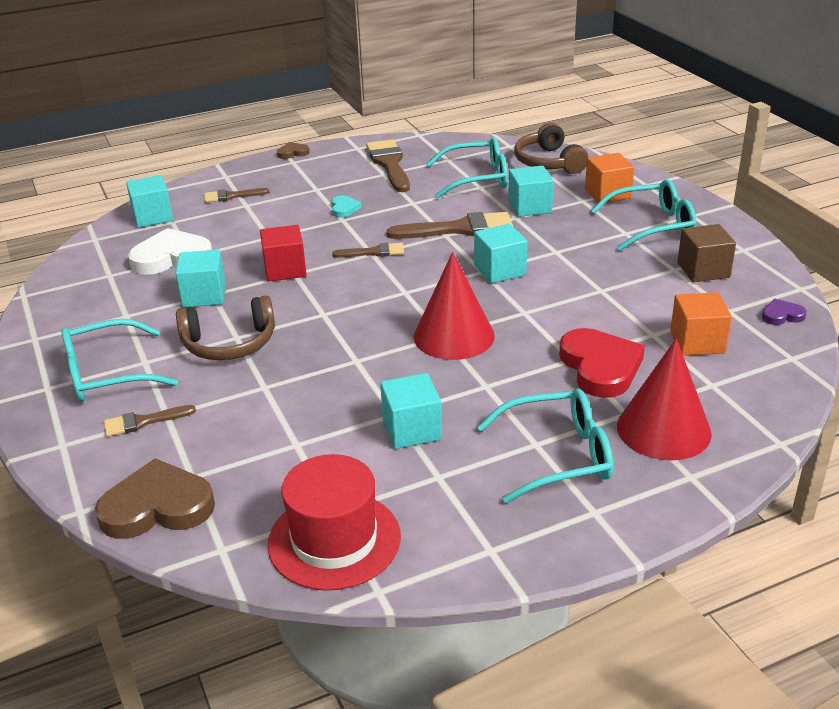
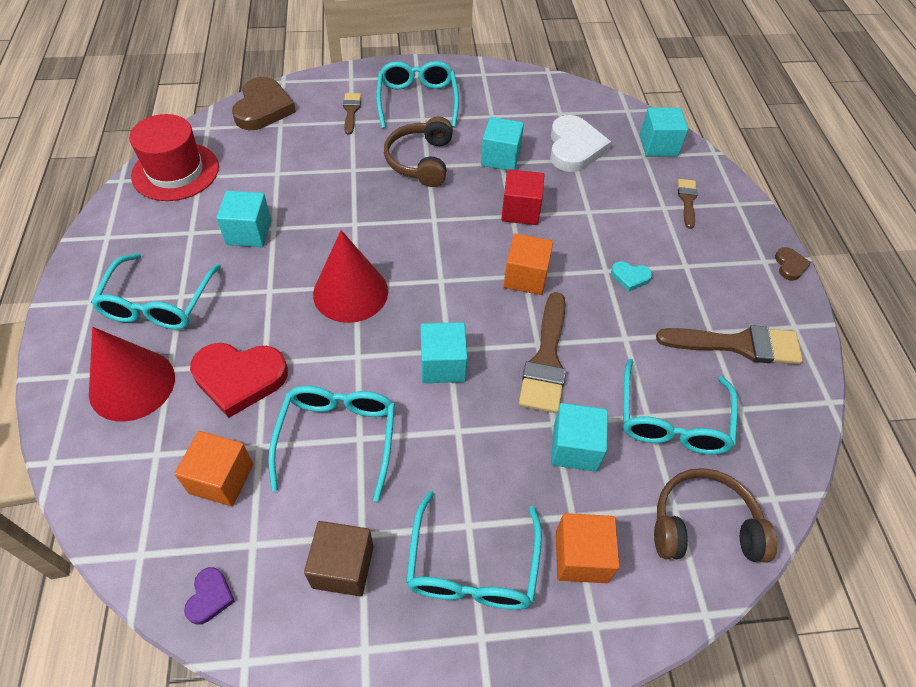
camera: 105 degrees right, 20 degrees up
brown brush [332,243,404,258] -> orange cube [504,233,553,295]
none -> turquoise glasses [268,386,395,502]

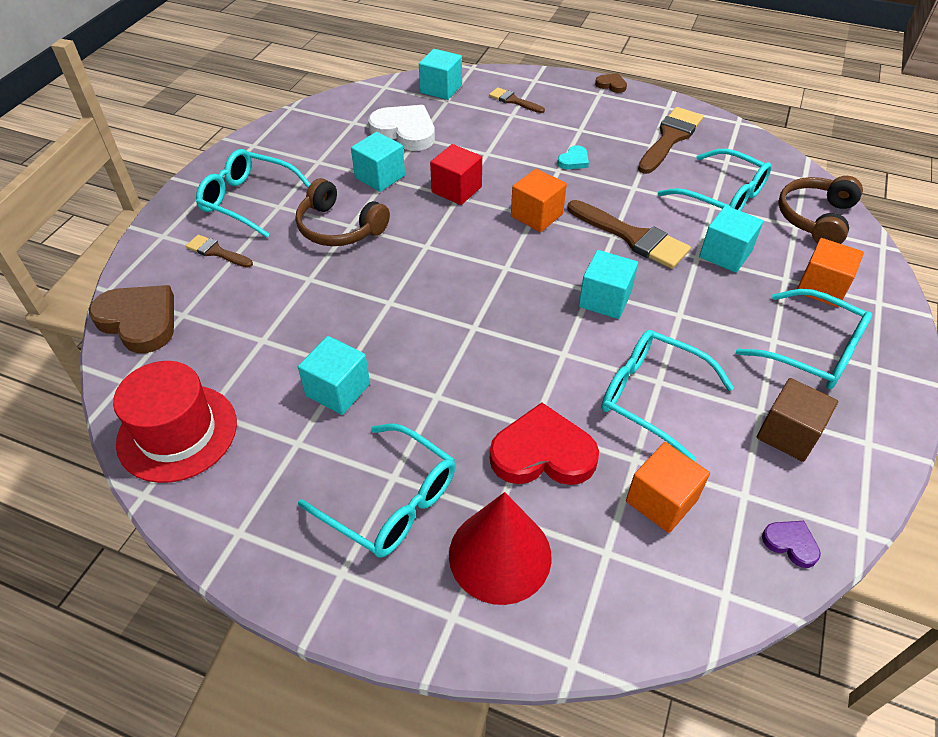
camera: 60 degrees left, 5 degrees down
red heart [190,343,288,418] -> red heart turned 120 degrees counterclockwise [490,402,599,485]
red cone [313,230,388,323] -> none

